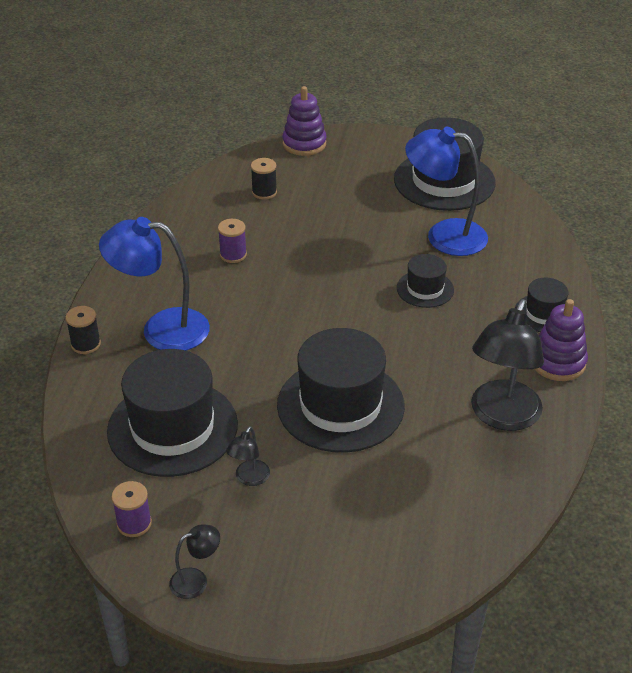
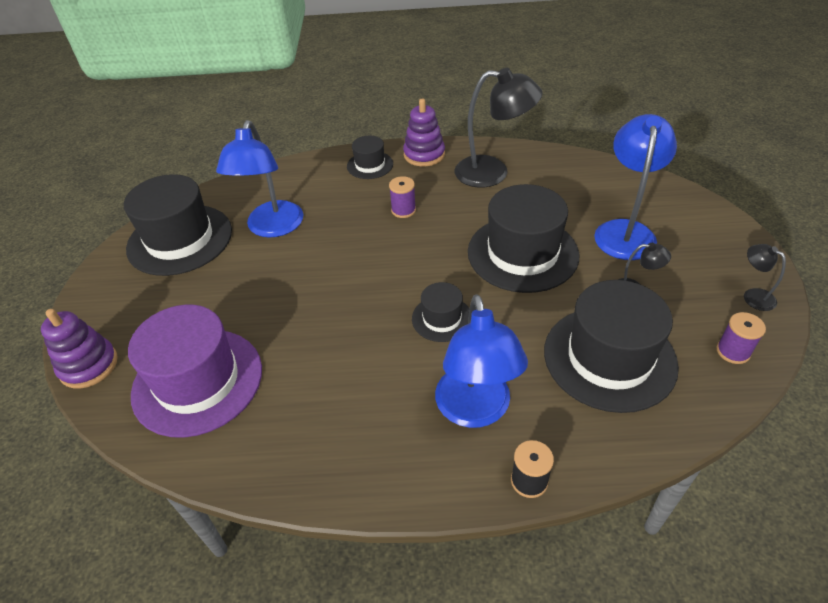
camera: 100 degrees left, 5 degrees up
purple spool [218,219,247,263] -> purple spool moved to [389,176,416,218]
black spool [251,158,277,200] -> purple hat [128,305,262,438]
black hat [397,254,454,308] -> black hat moved to [412,282,469,342]
none -> blue lamp [594,114,677,260]

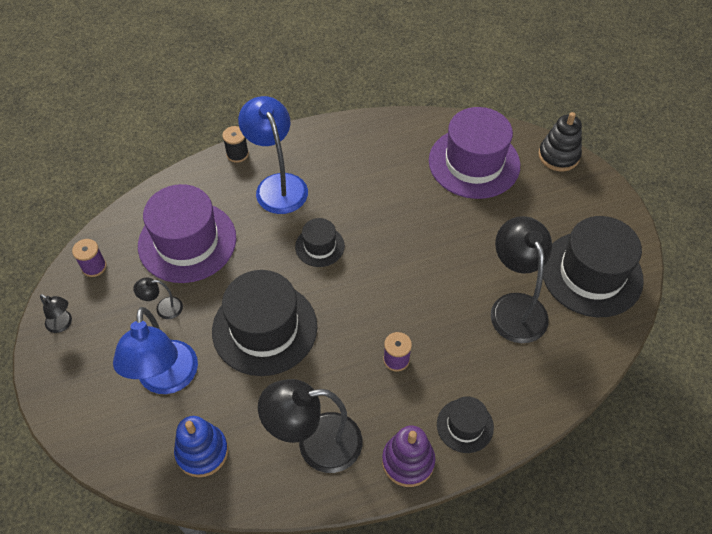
camera: 160 degrees right, 10 degrees up
purple stacking toy [41,309,118,389] -> black stacking toy [538,112,582,171]
blue lamp [216,120,303,238] -> black lamp [490,216,552,343]
black hat [544,280,679,413] -> purple hat [138,184,236,283]
none -> blue stacking toy [174,416,228,477]

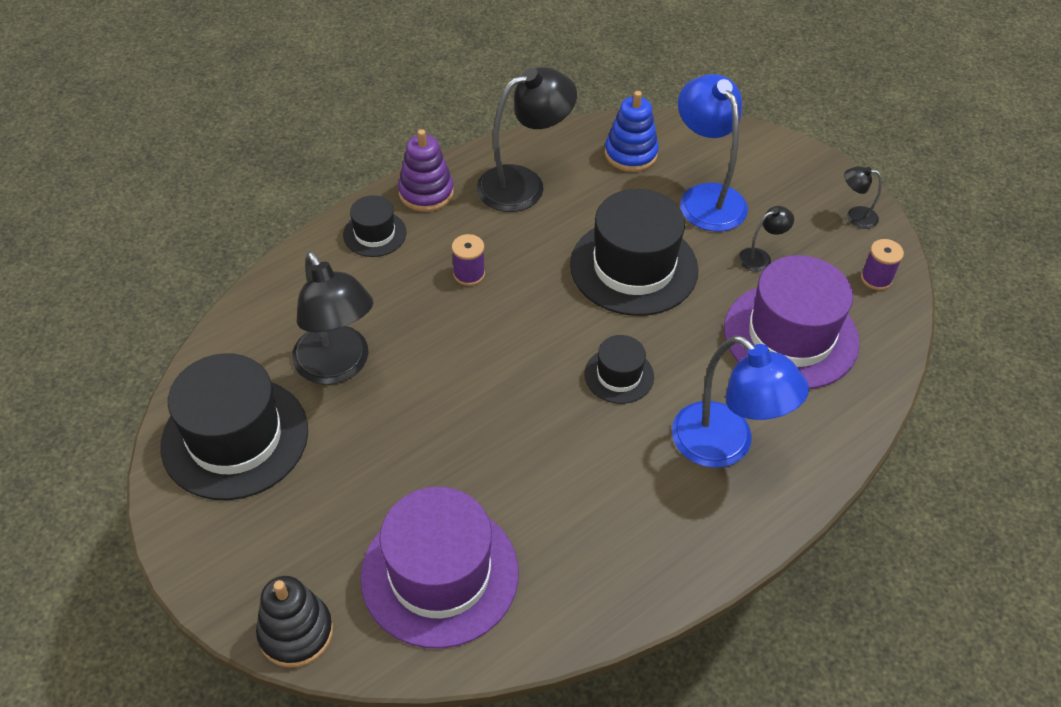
camera: 160 degrees right, 5 degrees down
black spool [222,126,249,163] -> none

